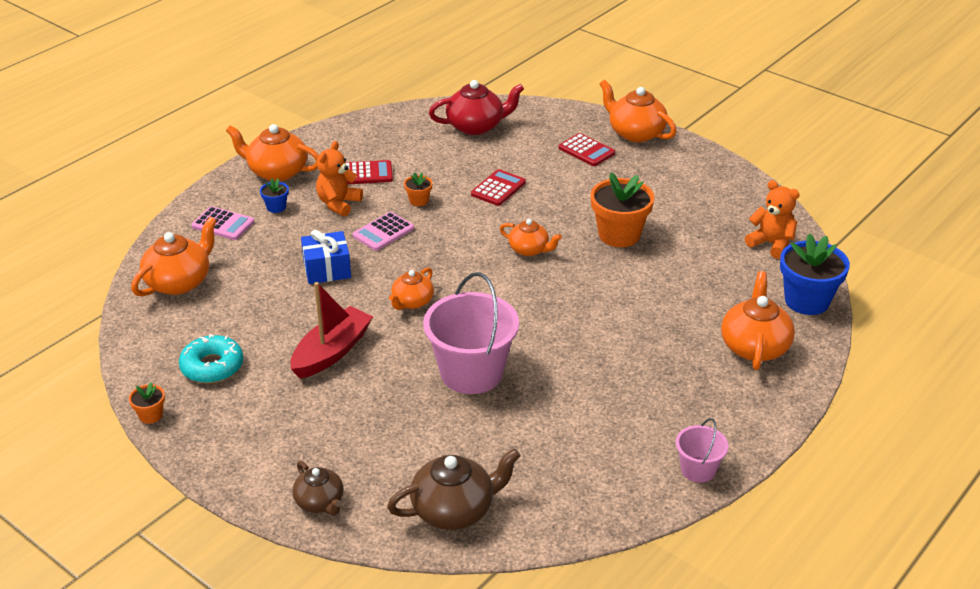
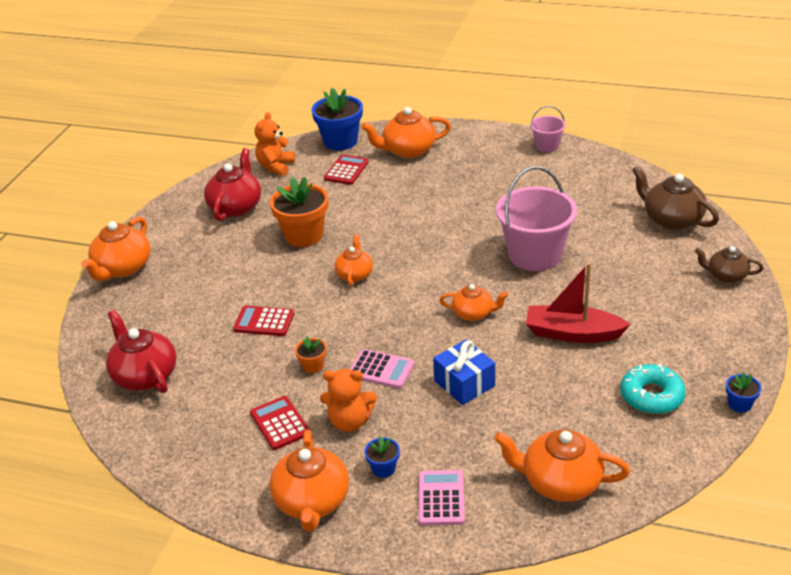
camera: 110 degrees left, 0 degrees up
orange flower pot [129,383,165,424] -> blue flower pot [726,372,761,413]
brown teapot [292,461,343,515] -> brown teapot turned 105 degrees counterclockwise [695,246,764,283]
red calculator [559,133,615,166] -> red calculator moved to [324,155,369,185]
none -> red teapot [204,148,261,221]

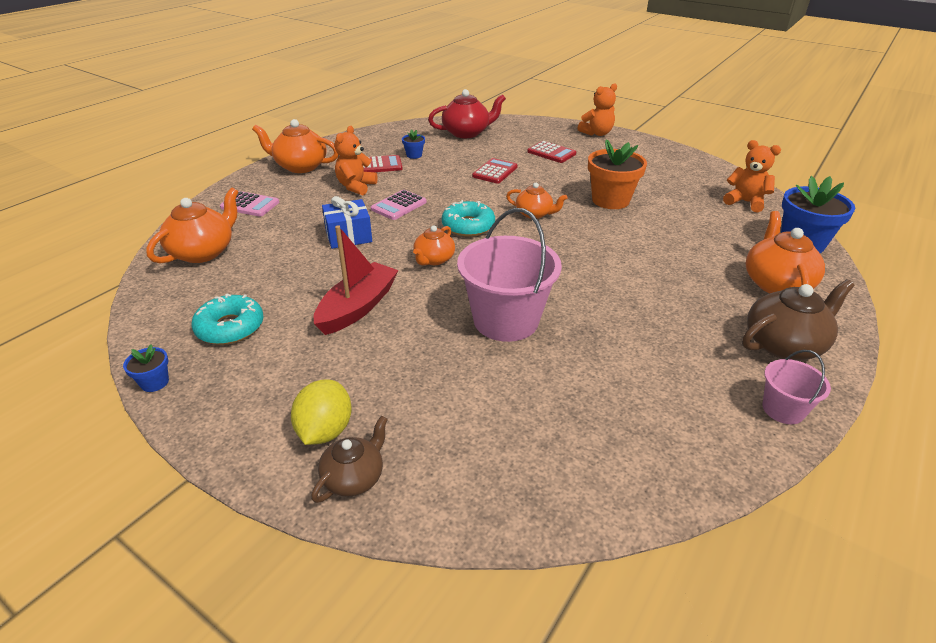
camera: 105 degrees right, 0 degrees up
orange teapot [81,217,150,281] -> orange teddy bear [577,83,617,136]
red teapot [204,148,261,221] -> none
orange flower pot [295,336,327,373] -> none
red calculator [324,155,369,185] -> red calculator moved to [527,141,576,163]
blue flower pot [364,436,400,478] -> blue flower pot moved to [402,129,425,159]
brown teapot [632,166,719,230] -> brown teapot moved to [742,279,855,360]
none -> yellow lemon [291,380,352,445]
none -> turquoise donut [442,200,495,237]

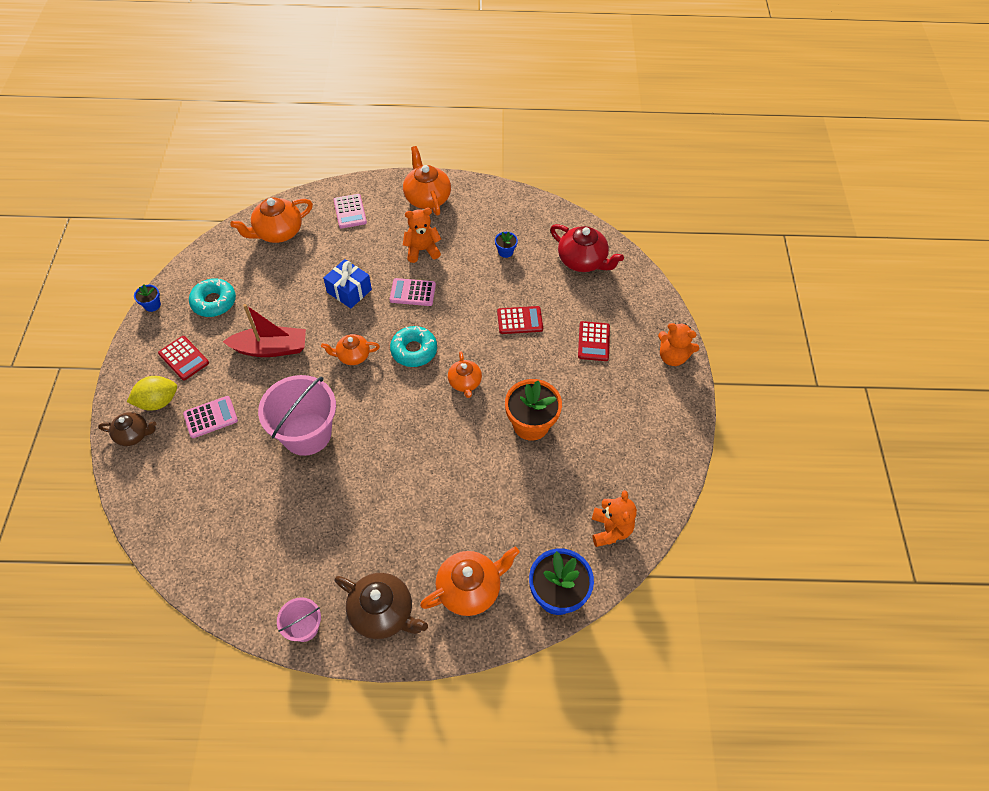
camera: 55 degrees right, 20 degrees up
orange teapot [146,188,238,263] -> orange teapot turned 150 degrees clockwise [230,197,313,243]
red calculator [363,155,403,172] -> red calculator moved to [158,336,209,380]
none -> pink calculator [183,396,238,438]

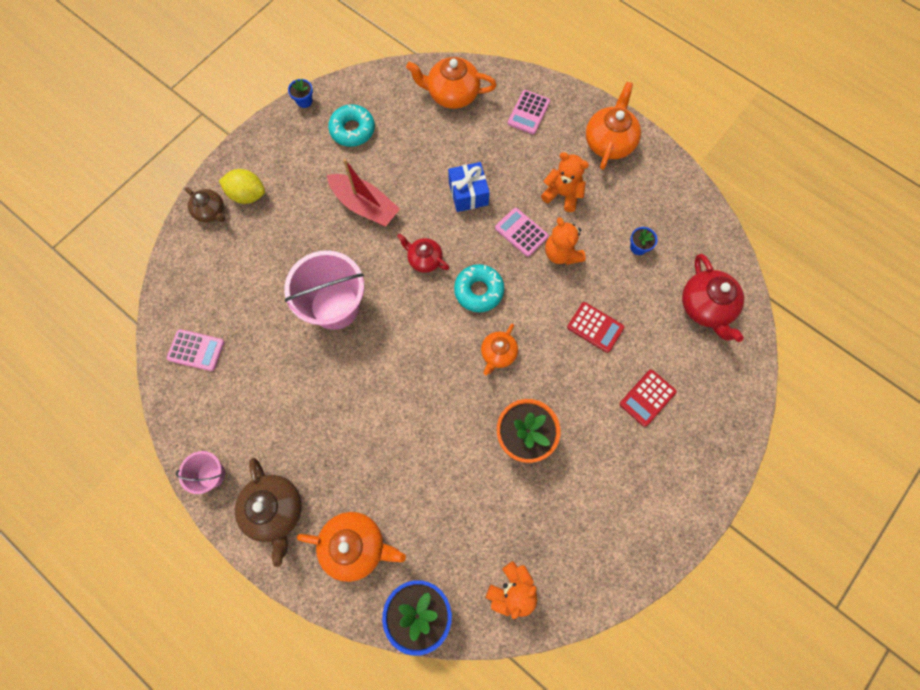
camera: 40 degrees right, 15 degrees up
red calculator [158,336,209,380] -> none
pink calculator [183,396,238,438] -> pink calculator moved to [167,329,224,371]
orange teapot [321,334,380,365] -> red teapot [397,234,449,273]
orange teddy bear [658,323,699,366] -> orange teddy bear moved to [545,217,586,265]

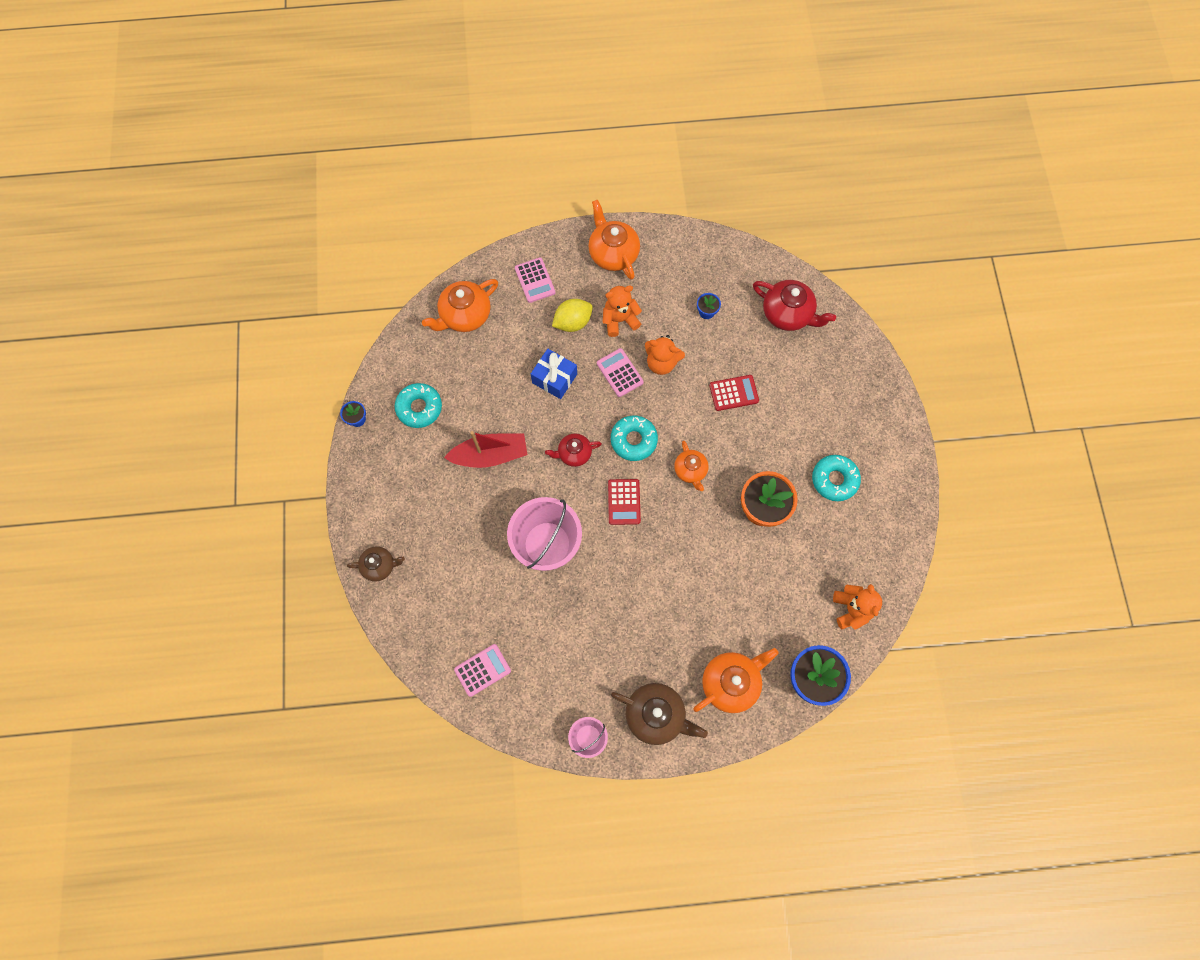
camera: 45 degrees left, 0 degrees up
yellow lemon [219,169,265,204] -> yellow lemon moved to [552,299,593,332]
pink calculator [495,208,549,257] -> pink calculator turned 60 degrees clockwise [597,348,644,397]
red calculator [619,370,677,427] -> red calculator moved to [608,479,641,525]
none -> turquoise donut [812,455,861,501]

